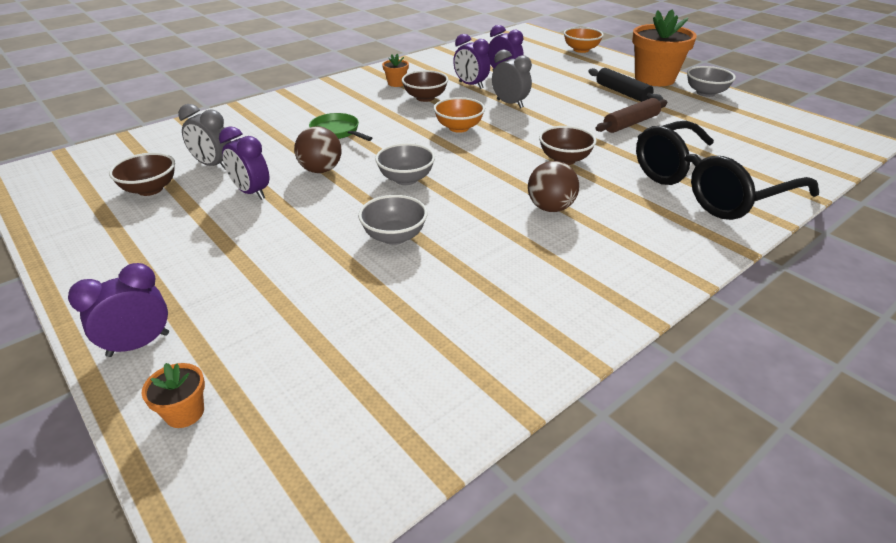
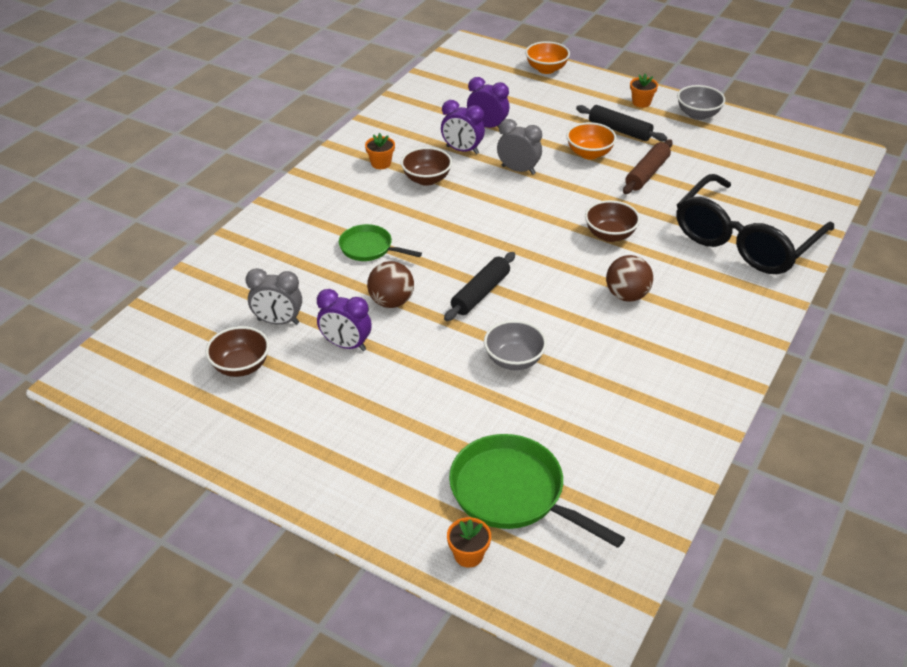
camera: 20 degrees left, 5 degrees up
purple clock [68,263,169,357] -> none
grey bowl [375,143,435,185] -> black rolling pin [444,252,515,321]
orange bowl [434,97,485,133] -> orange bowl moved to [566,122,617,160]
orange flower pot [632,9,697,86] -> orange flower pot [630,73,658,108], size x0.44
none -> green pan [449,434,625,548]

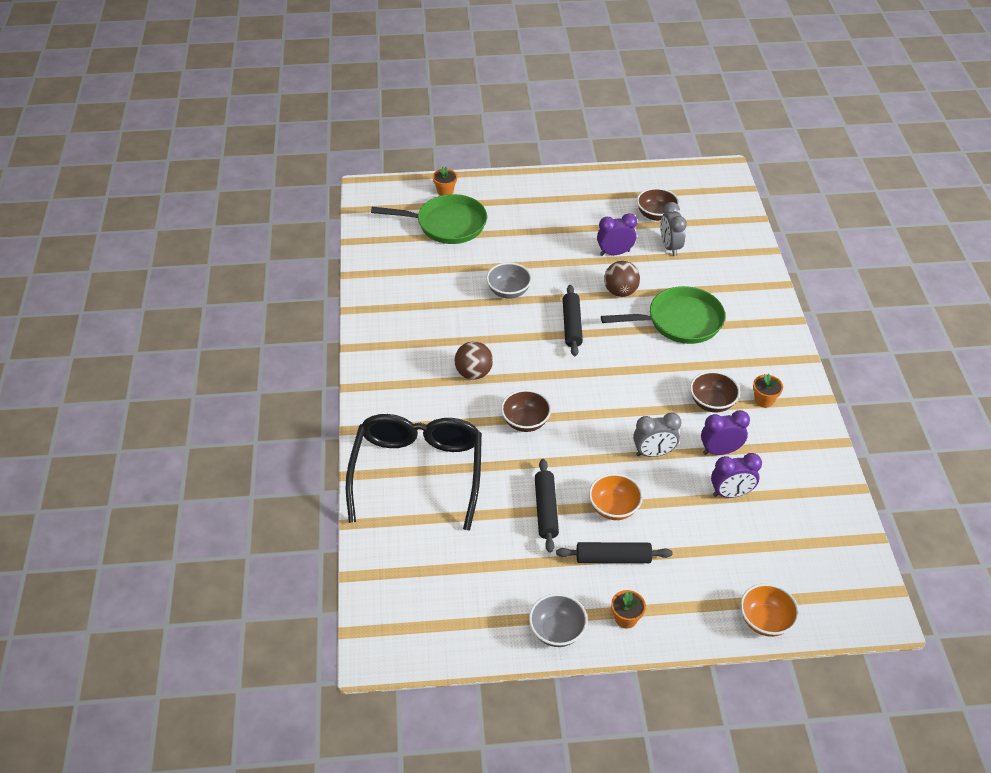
camera: 145 degrees right, 5 degrees up
grey clock [245,268,302,325] -> grey clock turned 75 degrees counterclockwise [660,202,687,256]
green pan [339,224,422,261] -> green pan [601,286,725,344], size x1.69
brown rolling pin [623,139,673,194] -> black rolling pin [535,459,559,553]

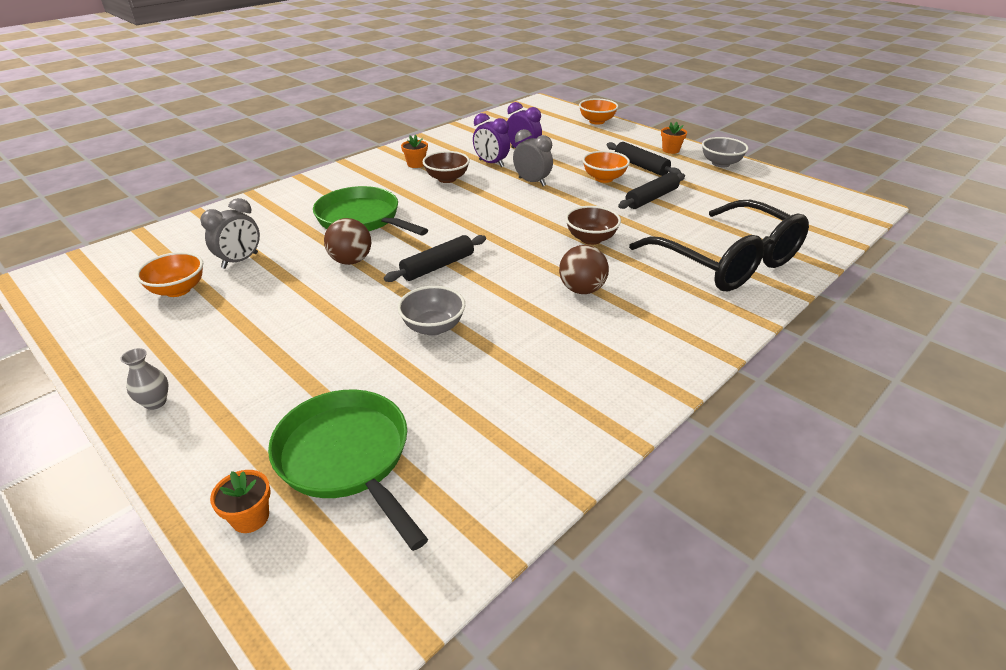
camera: 130 degrees left, 10 degrees down
black glasses [346,414,482,530] -> black glasses turned 90 degrees counterclockwise [629,200,809,291]
purple clock [597,213,637,256] -> none
brown bowl [637,188,679,221] -> orange bowl [136,252,203,297]
none -> grey vase [120,348,168,410]

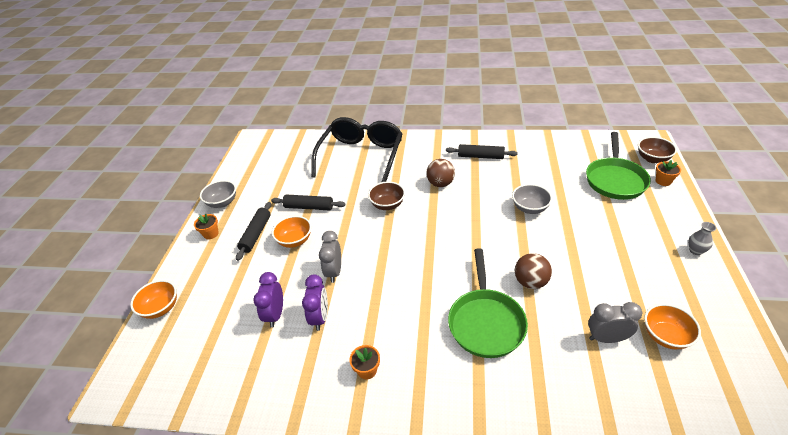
camera: 125 degrees left, 5 degrees up
black rolling pin [384,235,486,282] -> black rolling pin moved to [446,144,518,159]
brown bowl [423,151,470,183] -> brown bowl moved to [638,137,677,163]

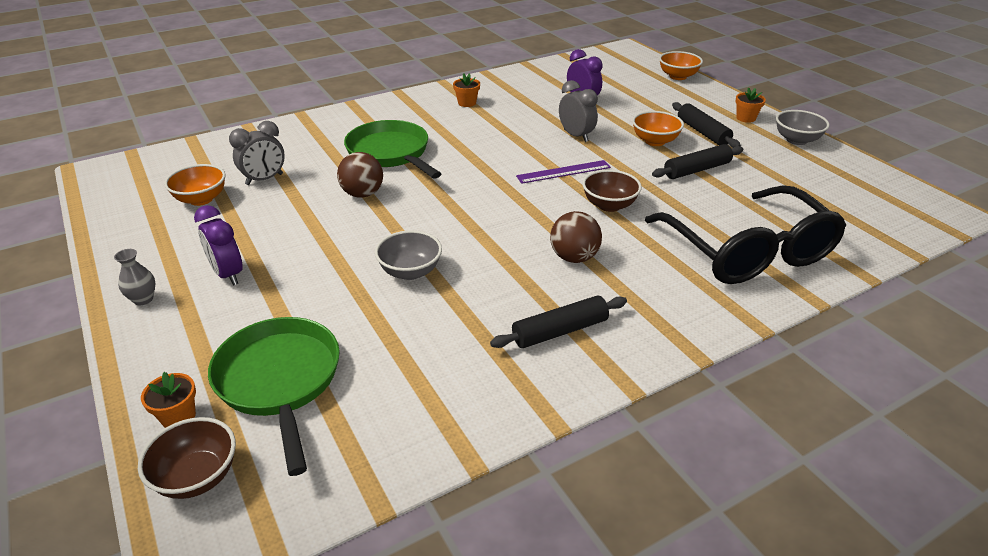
camera: 140 degrees right, 5 degrees down
purple clock [302,274,328,331] -> purple clock moved to [194,205,243,285]
none -> purple ruler [516,160,611,184]

